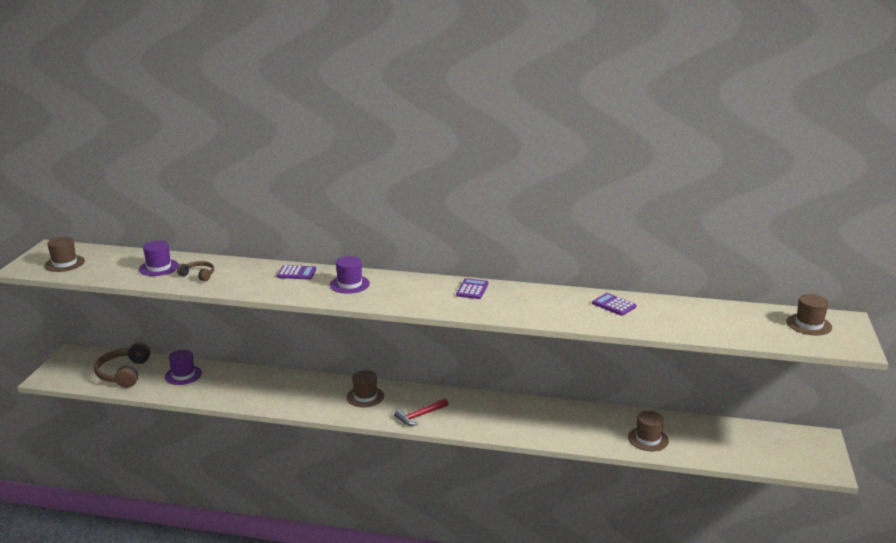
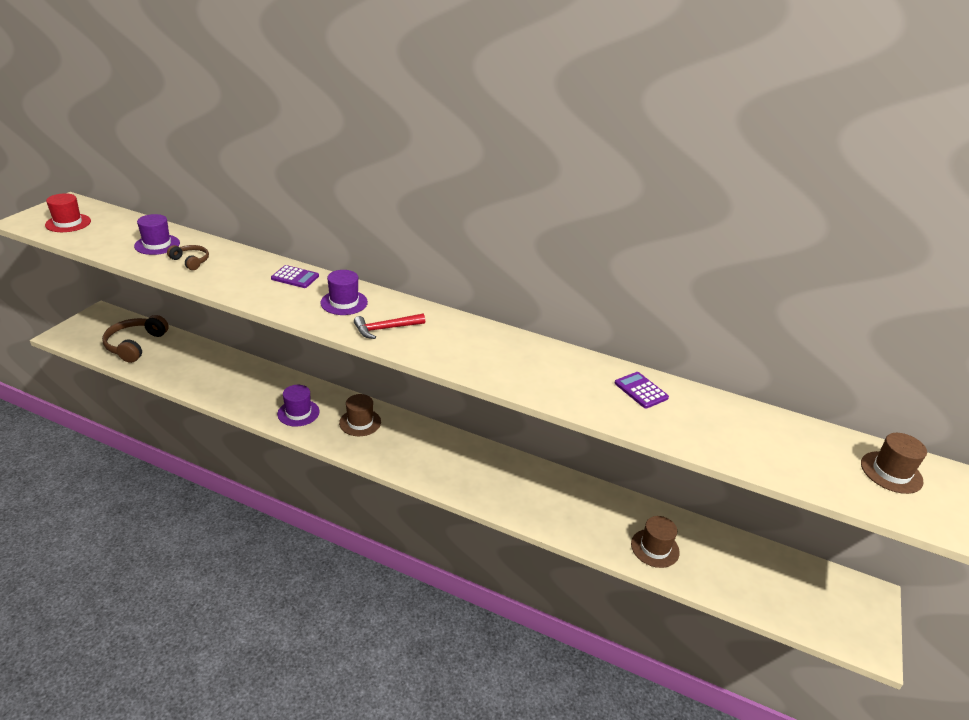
camera: 10 degrees right, 10 degrees up
brown hat [44,237,85,272] -> red hat [45,193,91,232]
purple hat [165,350,202,385] -> purple hat moved to [277,385,320,427]
red hammer [394,398,448,426] -> red hammer moved to [354,314,425,339]
purple calculator [456,278,488,299] -> none

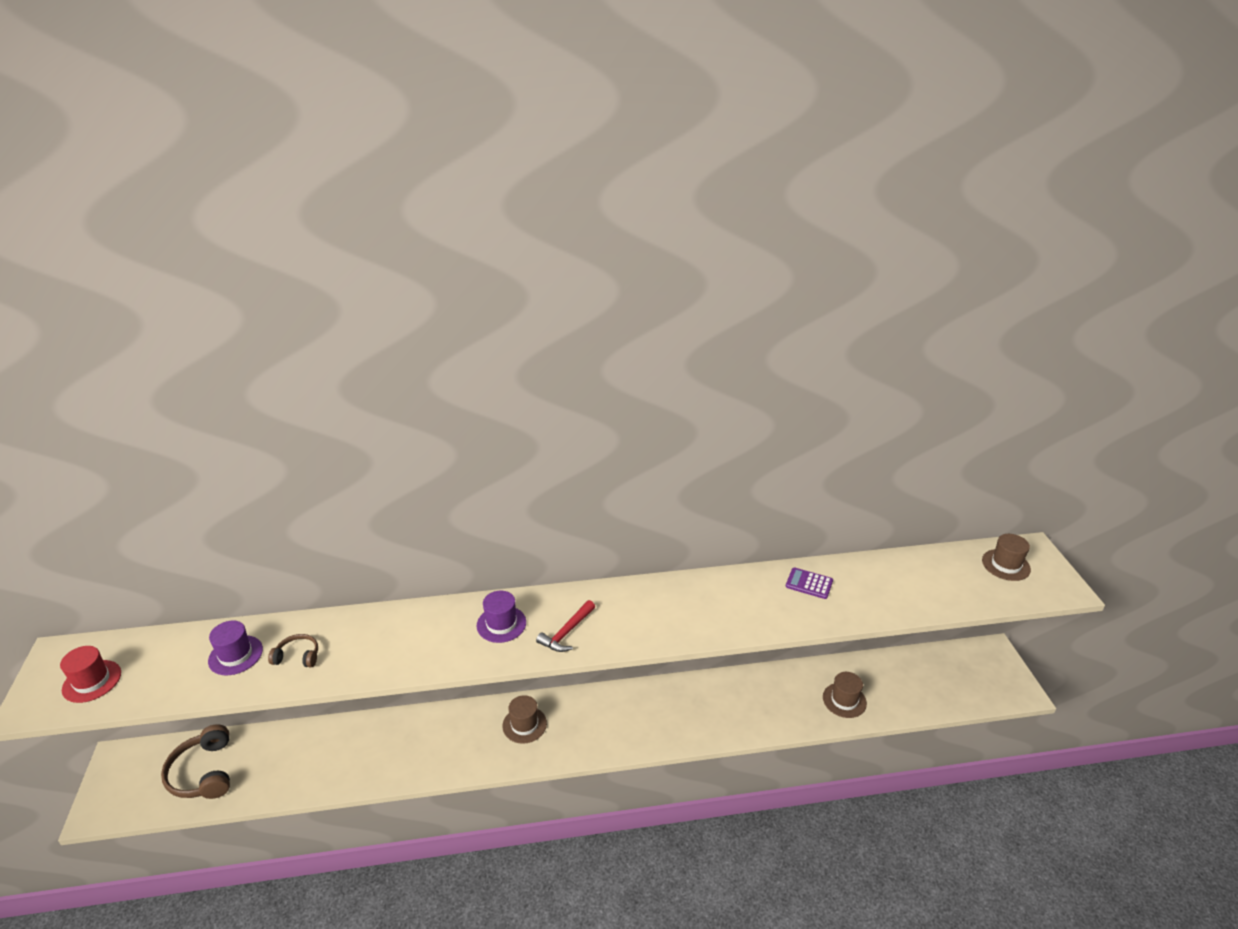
camera: 30 degrees left, 0 degrees up
purple calculator [271,265,319,288] -> none
purple hat [277,385,320,427] -> none

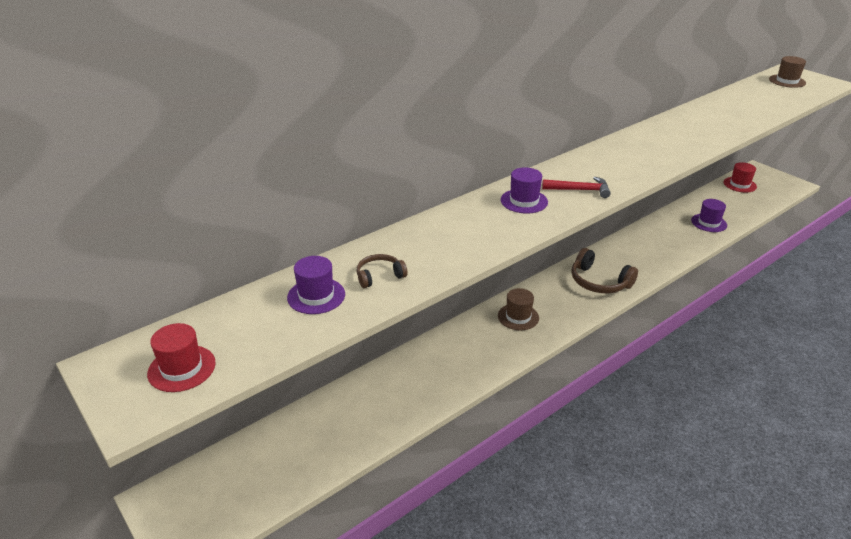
camera: 30 degrees left, 0 degrees up
brown headphones [161,724,230,799] -> brown headphones moved to [571,248,638,293]
red hammer [536,600,595,652] -> red hammer turned 90 degrees counterclockwise [542,177,611,198]
purple calculator [786,567,833,599] -> none
brown hat [823,672,867,718] -> purple hat [691,199,727,232]
none -> red hat [724,162,757,193]

